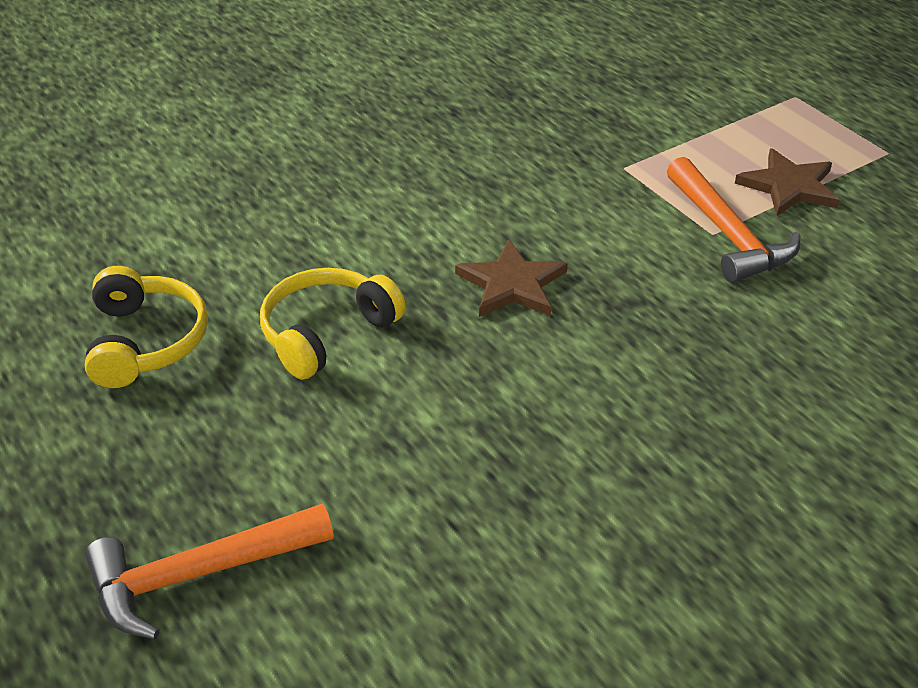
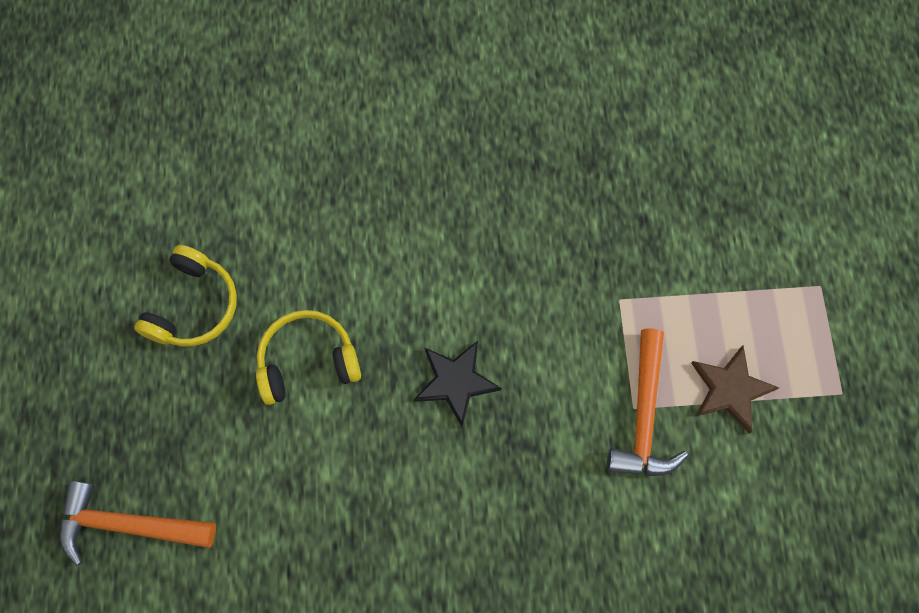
camera: 30 degrees right, 30 degrees up
brown star [455,240,568,317] -> black star [414,341,502,427]

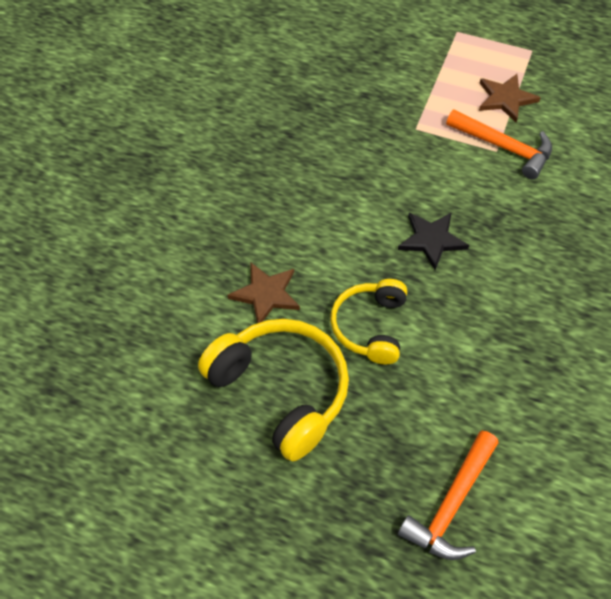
camera: 65 degrees left, 15 degrees down
yellow headphones [134,245,237,347] -> yellow headphones [198,319,349,461], size x1.56
none -> brown star [227,262,300,323]

